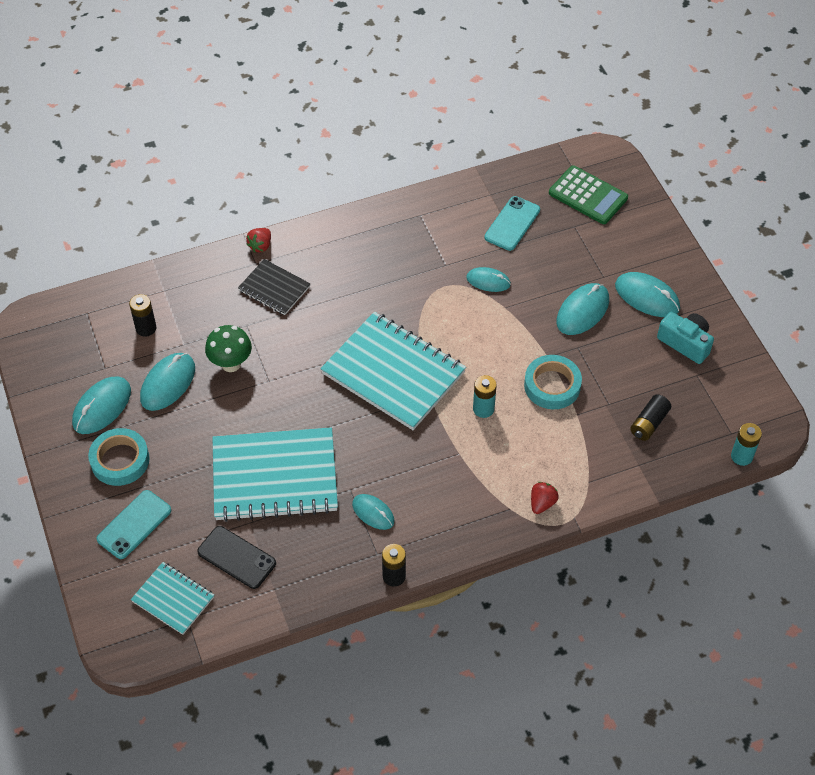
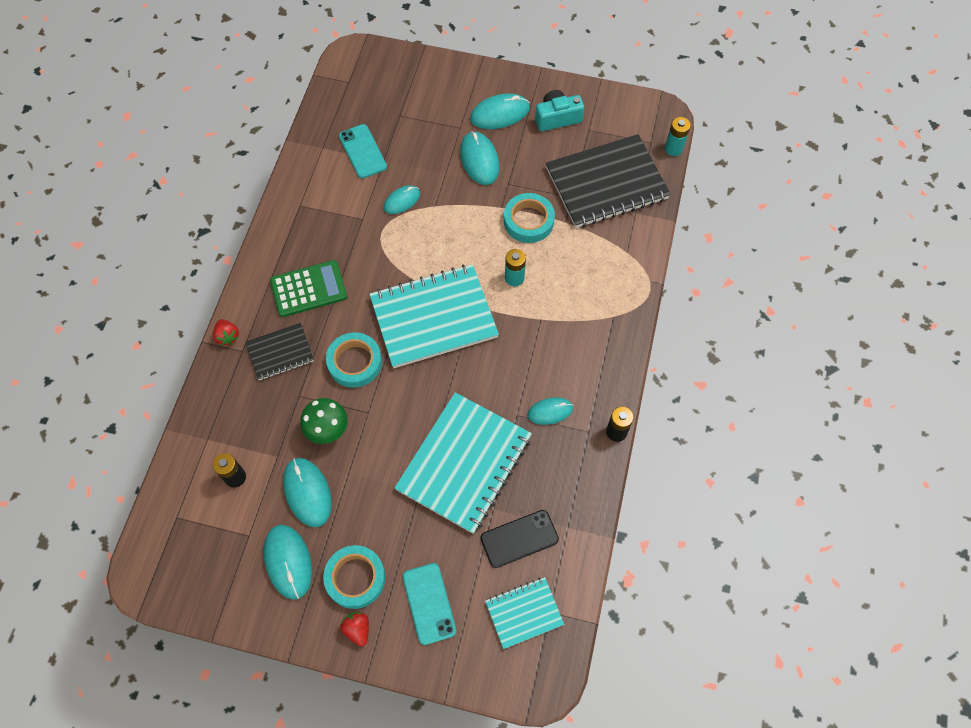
camera: 55 degrees left, 10 degrees up
red strawberry [531,482,559,514] -> red strawberry moved to [340,612,369,647]
green calculator [549,165,628,224] -> green calculator moved to [270,260,347,317]
black battery [630,394,671,441] -> black notebook [546,134,671,228]
none -> turquoise tape [326,332,382,388]

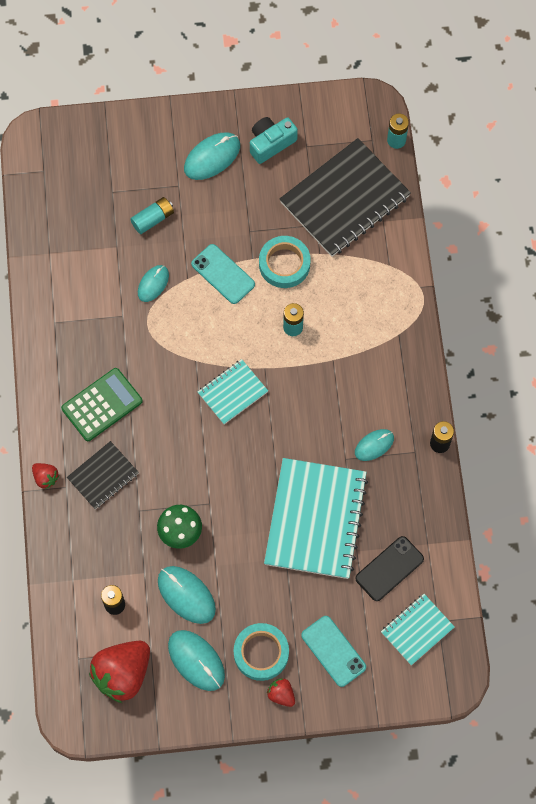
camera: 20 degrees left, 5 degrees up
turquoise tape [326,332,382,388] -> none
turquoise phone [339,124,387,179] -> turquoise phone moved to [191,244,255,304]
turquoise notebook [369,264,499,368] -> turquoise notebook [198,359,268,425], size x0.52
turquoise mouse [460,131,500,185] -> none
none -> red strawberry [89,641,150,703]
none -> turquoise battery [130,197,174,234]

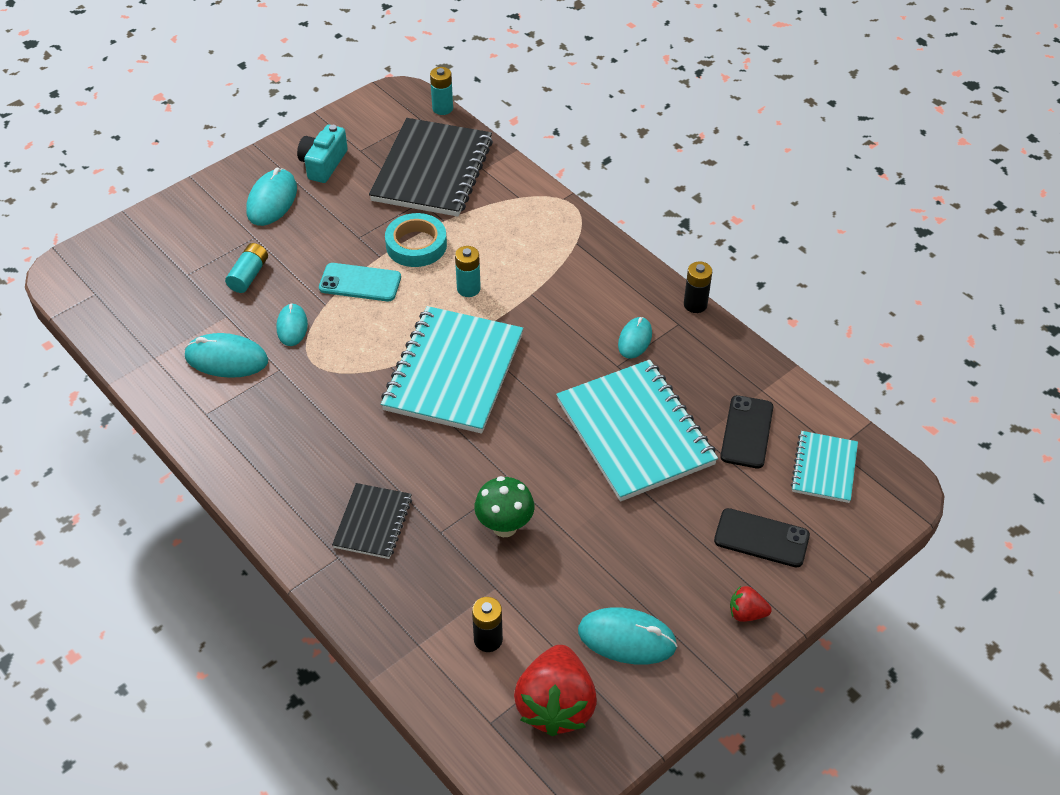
camera: 35 degrees left, 20 degrees down
red strawberry [32,463,59,489] -> none
green calculator [61,368,143,441] -> none
turquoise mouse [158,566,216,624] -> turquoise mouse moved to [184,333,268,378]
turquoise notebook [198,359,268,425] -> turquoise notebook [381,306,523,434], size x1.92
turquoise tape [234,623,289,681] -> none
turquoise phone [301,616,366,687] -> black phone [714,508,810,567]

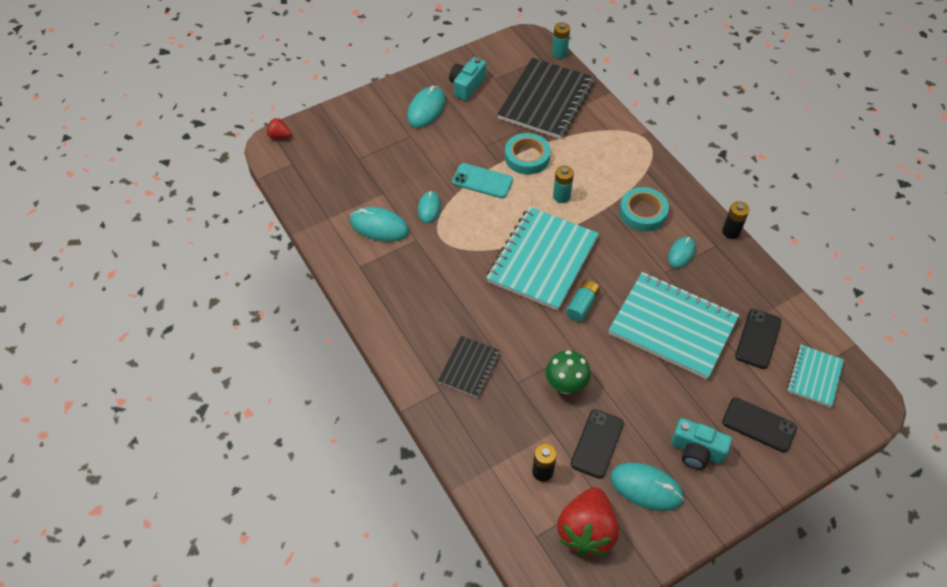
camera: 10 degrees right, 5 degrees up
turquoise battery [225,243,268,293] -> turquoise battery moved to [566,280,600,322]
turquoise notebook [556,360,718,502] -> turquoise notebook turned 45 degrees counterclockwise [609,272,739,379]
red strawberry [730,586,772,622] -> red strawberry moved to [267,118,291,139]
none -> black phone [571,409,624,479]
none -> turquoise tape [619,187,669,232]
none -> turquoise camera [671,418,732,469]

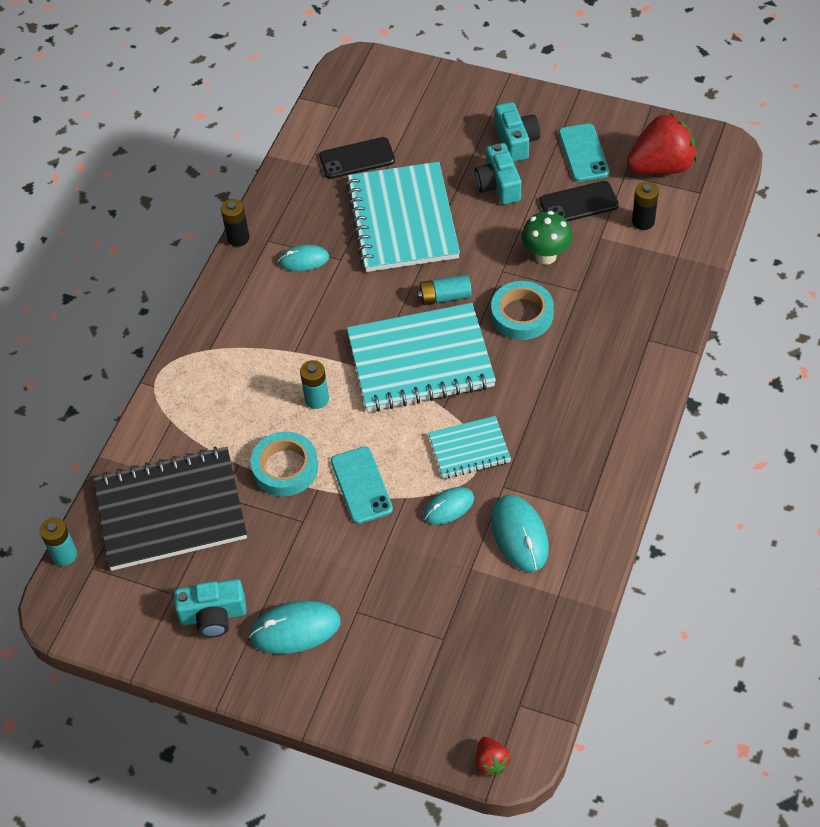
camera: 125 degrees left, 0 degrees up
black notebook [438,336,500,398] -> none
turquoise mouse [610,463,684,511] -> turquoise phone [559,123,610,182]
turquoise tape [619,187,669,232] -> turquoise tape moved to [491,281,554,340]
black phone [722,398,797,453] -> none
turquoise notebook [787,345,844,407] -> turquoise notebook moved to [428,416,511,479]
none -> turquoise camera [474,143,521,205]

